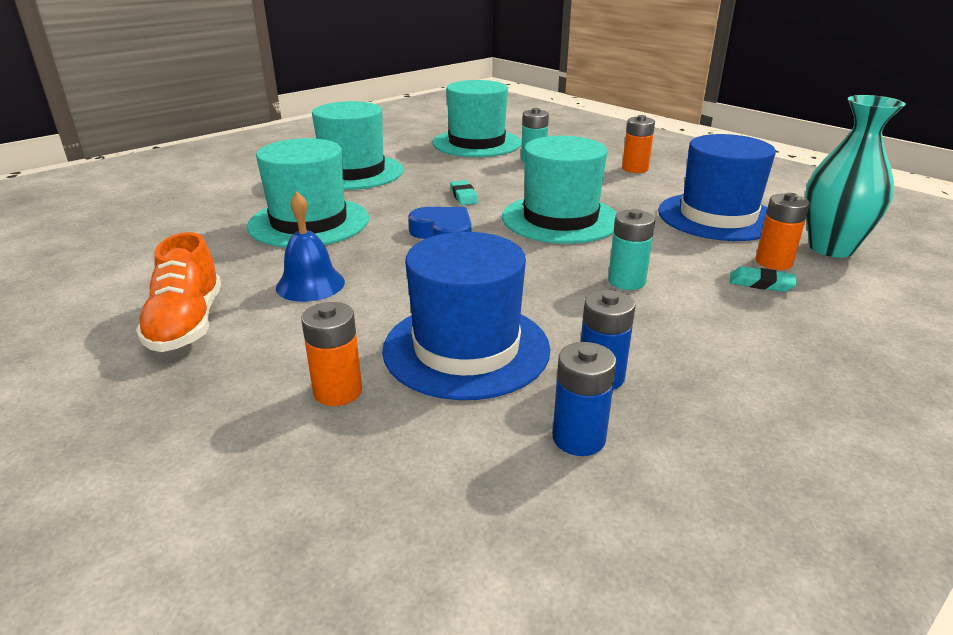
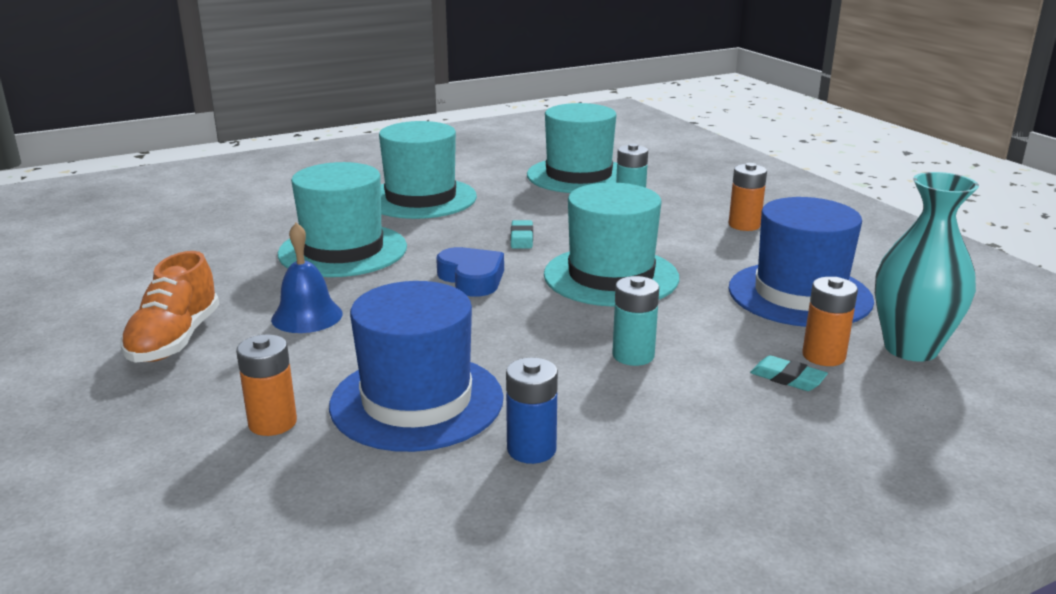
camera: 15 degrees right, 5 degrees down
blue battery [553,342,617,456] -> none

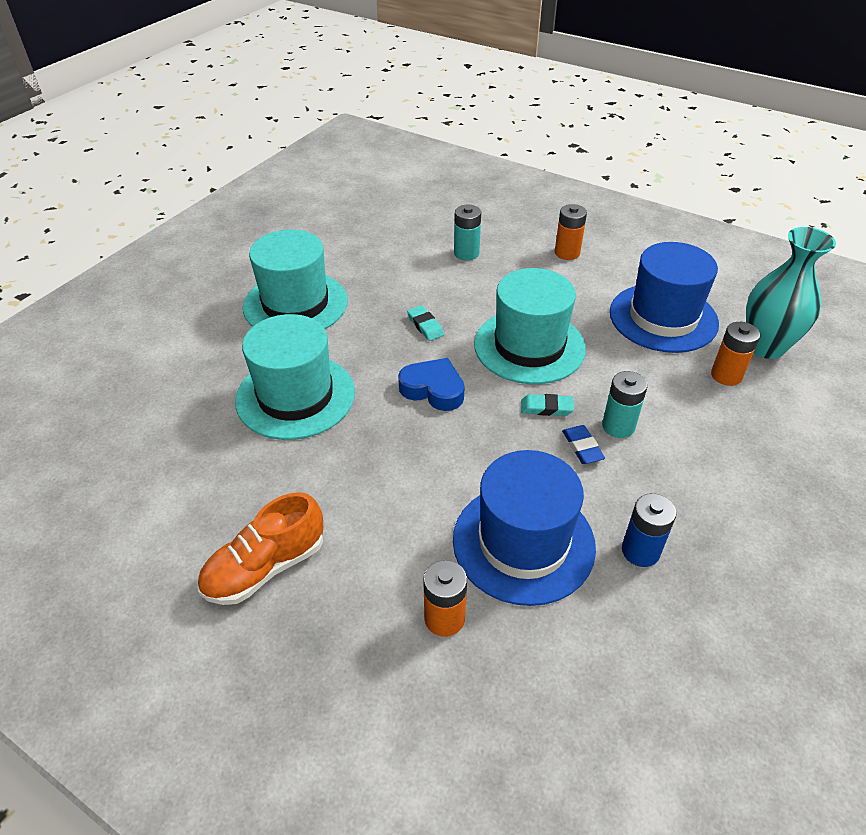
camera: 30 degrees left, 20 degrees up
orange shoe [120,251,219,363] -> orange shoe turned 75 degrees clockwise [198,492,324,605]
blue bell [271,222,343,333] -> none
turquoise hat [527,103,617,193] -> none
turquoise eraser [750,355,828,391] -> turquoise eraser moved to [521,394,574,416]
none -> blue eraser [562,425,605,464]

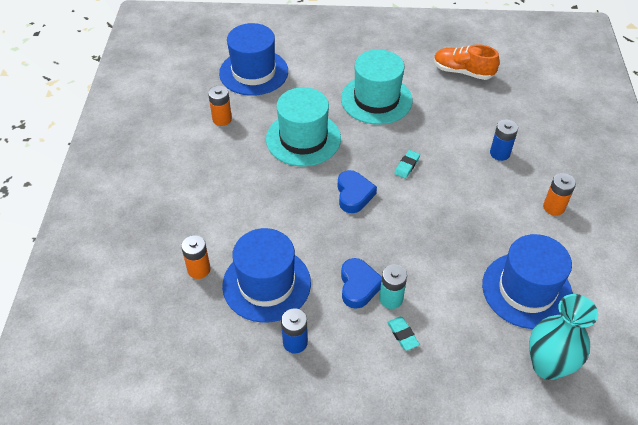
camera: 60 degrees right, 5 degrees up
orange shoe [198,492,324,605] -> orange shoe moved to [434,44,499,80]
turquoise battery [454,205,481,260] -> blue battery [490,119,518,161]
turquoise hat [474,268,586,384] -> none
turquoise eraser [521,394,574,416] -> turquoise eraser moved to [387,317,420,351]
blue eraser [562,425,605,464] -> blue heart [341,258,382,309]
orange battery [711,322,760,386] -> orange battery moved to [208,86,232,126]
none -> blue hat [219,23,288,96]

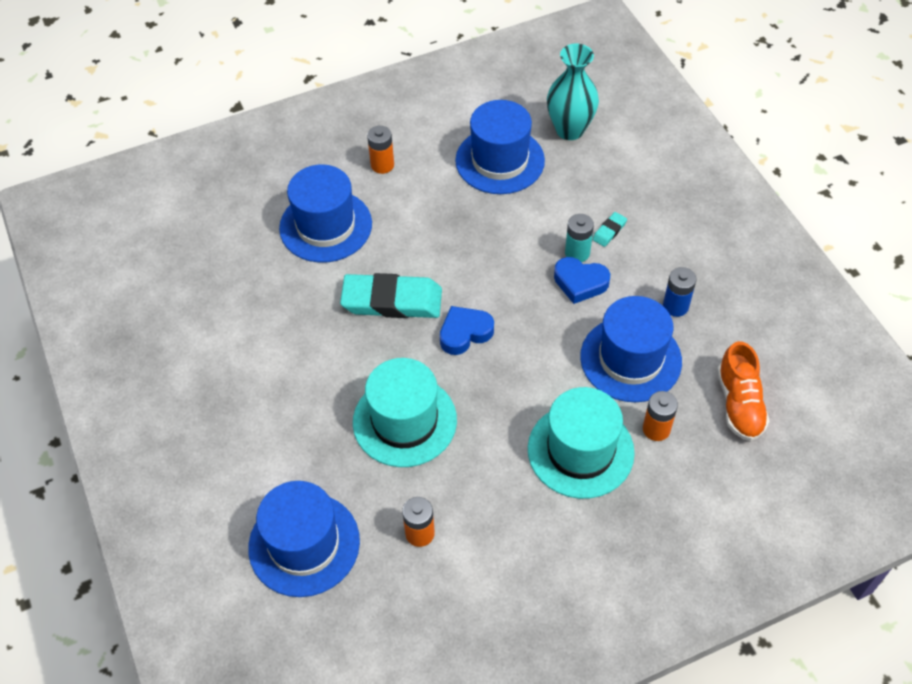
camera: 115 degrees left, 5 degrees up
turquoise hat [341,49,413,125] -> turquoise hat moved to [528,387,635,499]
blue heart [341,258,382,309] -> blue heart turned 135 degrees counterclockwise [554,257,610,304]
turquoise eraser [394,150,420,179] -> turquoise eraser [340,273,442,318], size x2.37
orange shoe [434,44,499,80] -> orange shoe moved to [717,341,770,441]
blue battery [490,119,518,161] -> blue hat [279,165,372,263]

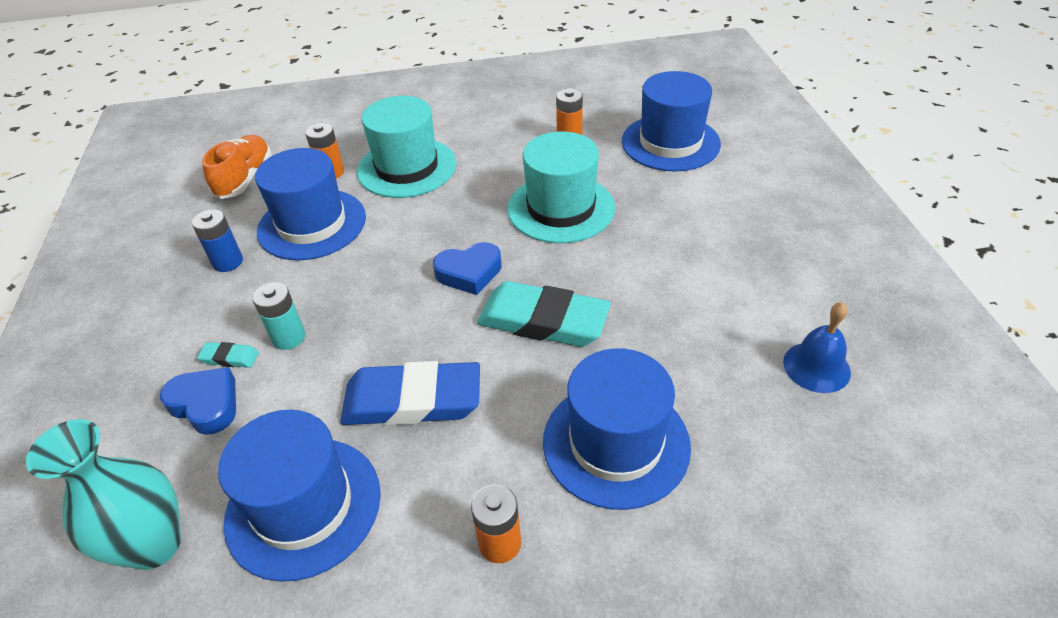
camera: 165 degrees left, 10 degrees down
blue heart [554,257,610,304] -> blue heart moved to [160,367,236,435]
turquoise eraser [592,212,627,247] -> turquoise eraser turned 45 degrees clockwise [197,342,259,368]
none -> blue eraser [340,361,480,425]
none -> blue bell [783,302,851,393]

